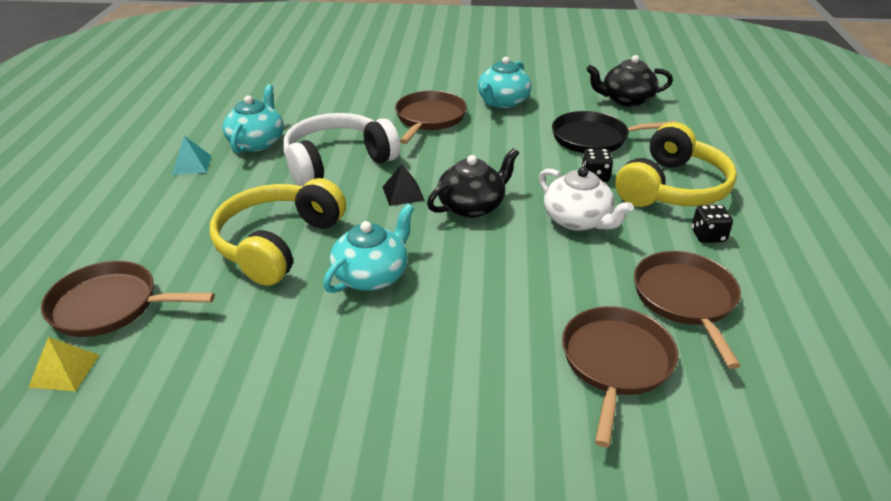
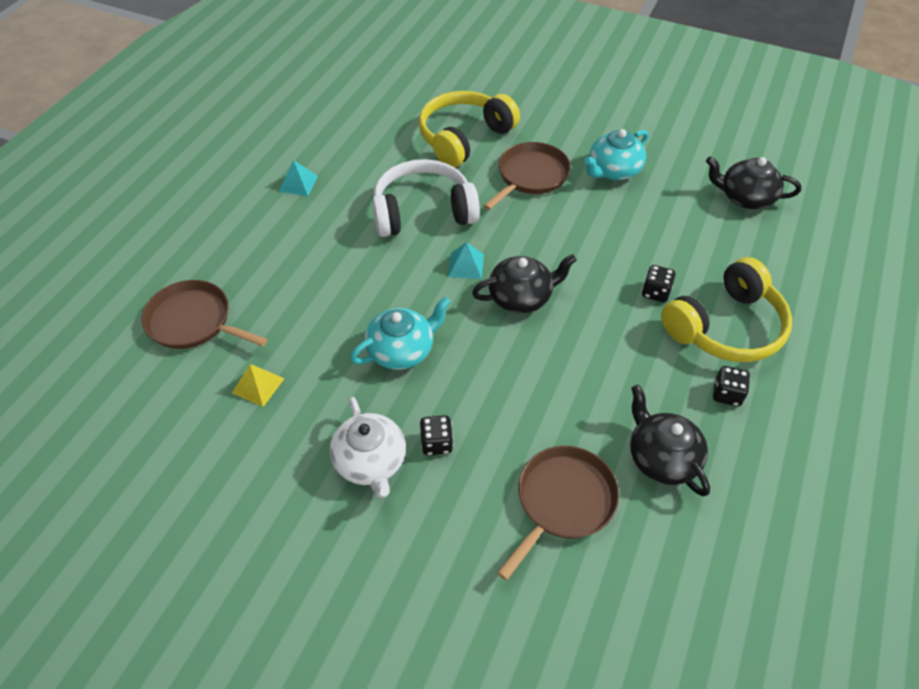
camera: 20 degrees right, 15 degrees up
yellow pyramid [28,337,99,391] -> yellow pyramid moved to [232,364,285,407]
yellow headphones [210,178,346,286] -> yellow headphones moved to [419,91,520,168]
turquoise teapot [222,84,284,153] -> none
black pyramid [383,164,425,206] -> turquoise pyramid [448,242,484,279]
white teapot [539,167,633,231] -> white teapot moved to [330,397,406,498]
black pan [552,111,677,153] -> none
brown pan [634,251,741,369] -> black teapot [630,385,710,496]
none -> black dice [420,415,453,455]

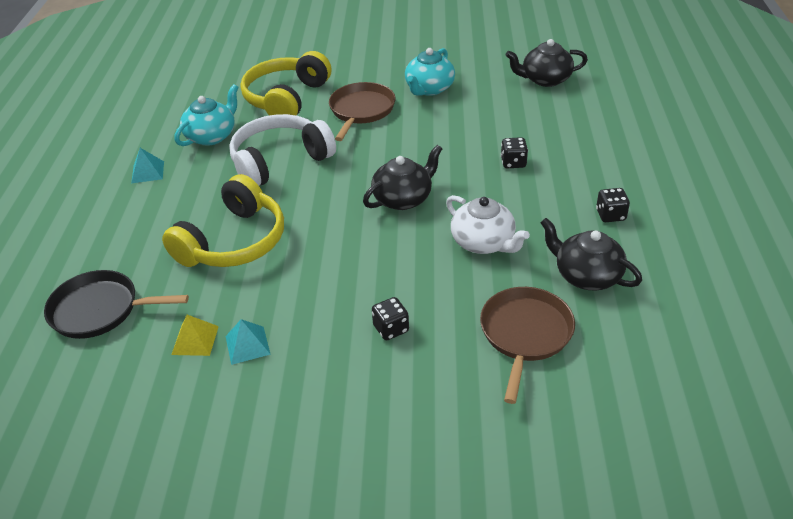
camera: 20 degrees left, 10 degrees down
brown pan [141,280,268,349] -> black pan [44,270,189,339]
white teapot [330,397,406,498] -> white teapot moved to [446,195,530,254]
turquoise teapot [350,297,451,370] -> turquoise teapot moved to [174,84,239,146]
turquoise pyramid [448,242,484,279] -> turquoise pyramid moved to [225,319,271,365]
yellow headphones [661,257,792,362] -> yellow headphones moved to [162,174,284,267]

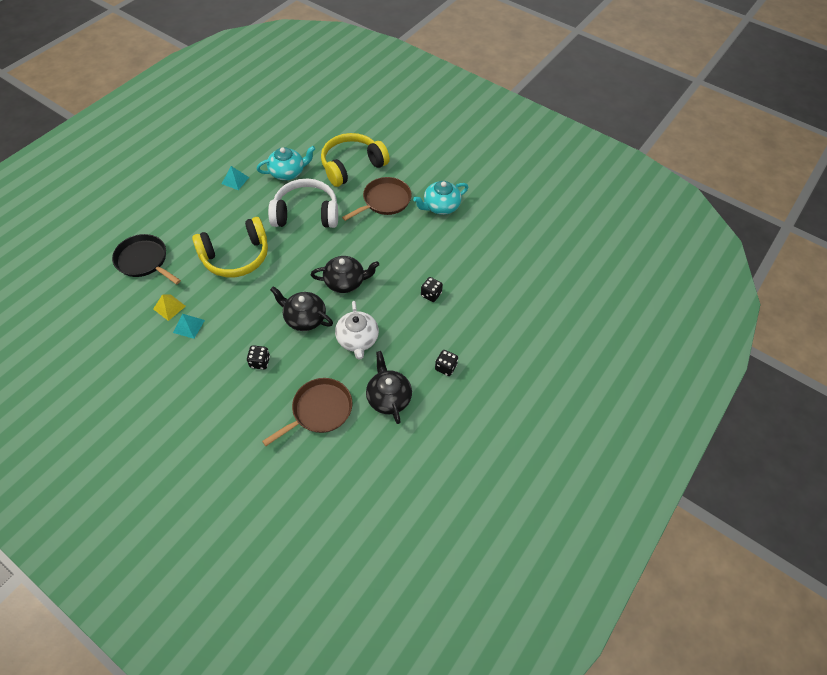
camera: 30 degrees right, 15 degrees up
black teapot [506,39,588,87] -> black teapot moved to [270,286,333,331]

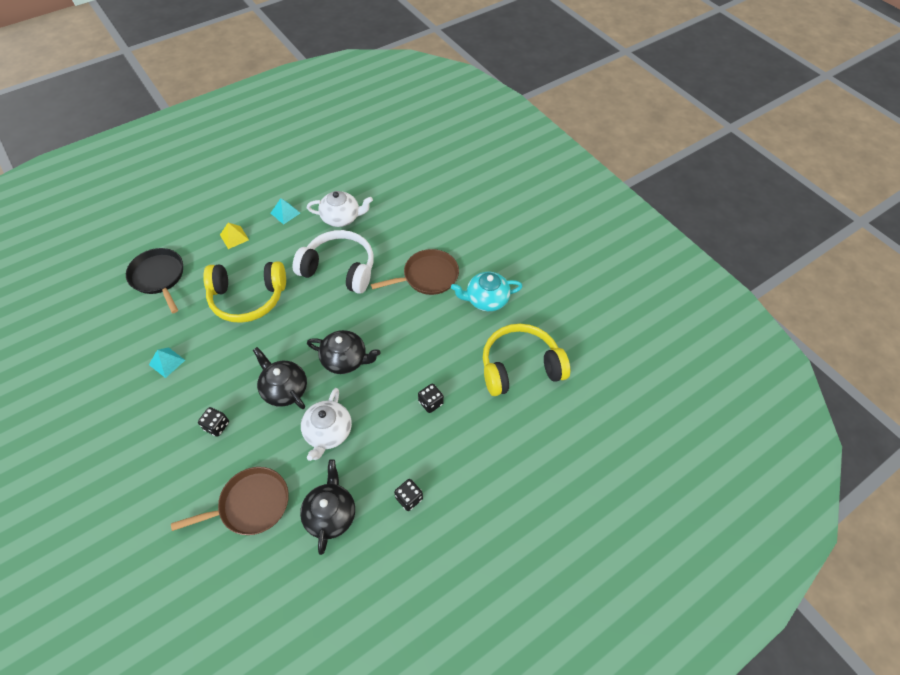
camera: 20 degrees right, 0 degrees up
yellow pyramid [153,294,186,321] -> yellow pyramid moved to [220,223,249,249]
turquoise teapot [257,146,315,180] -> white teapot [307,191,373,227]
yellow headphones [321,133,390,187] -> yellow headphones moved to [483,324,570,396]

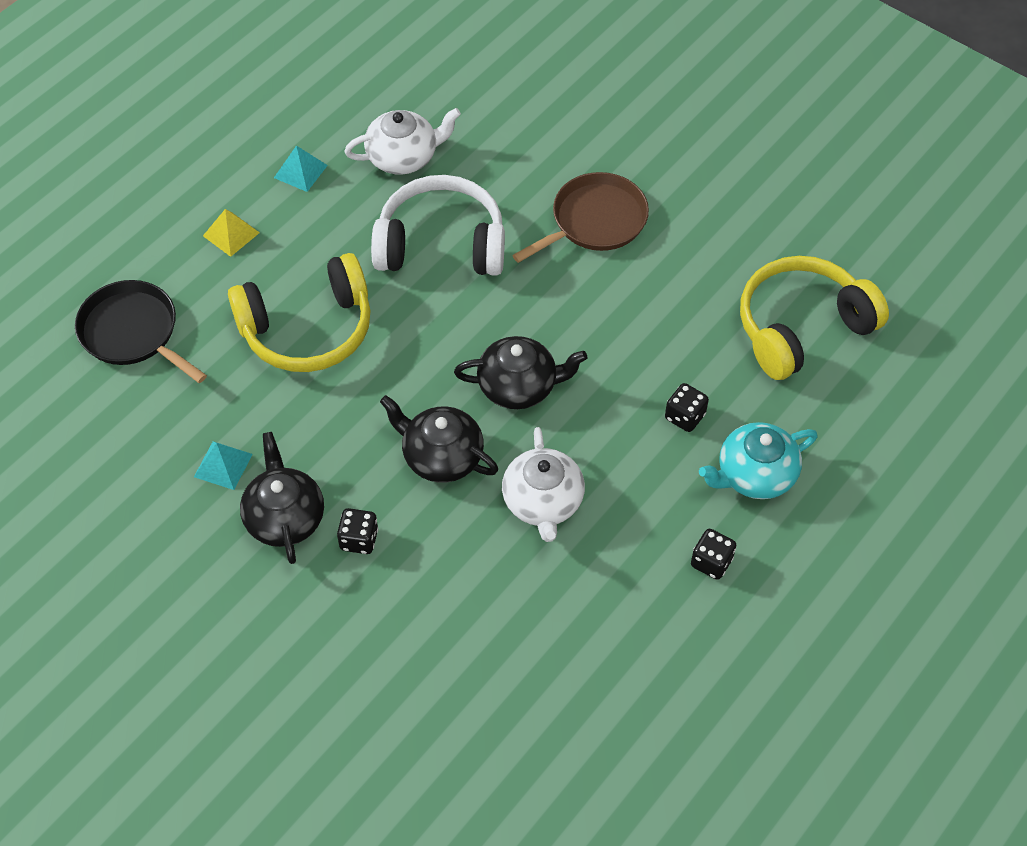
camera: 15 degrees left, 0 degrees up
brown pan [171,467,289,535] -> none
black teapot [300,459,355,555] -> black teapot moved to [240,432,324,564]
turquoise teapot [451,272,523,311] -> turquoise teapot moved to [699,422,818,499]

